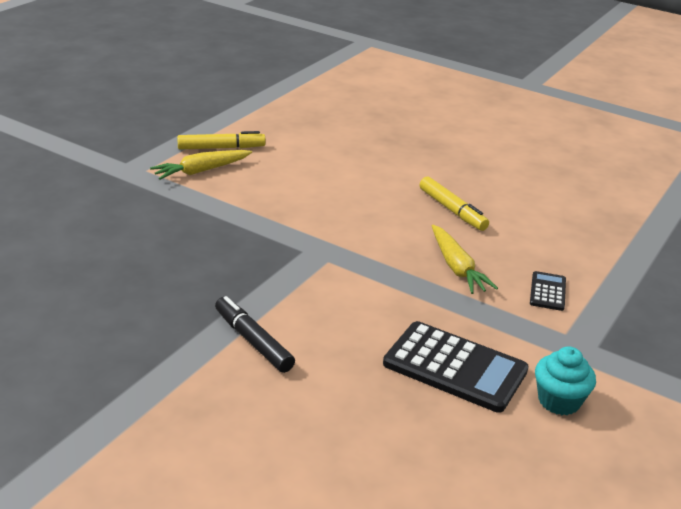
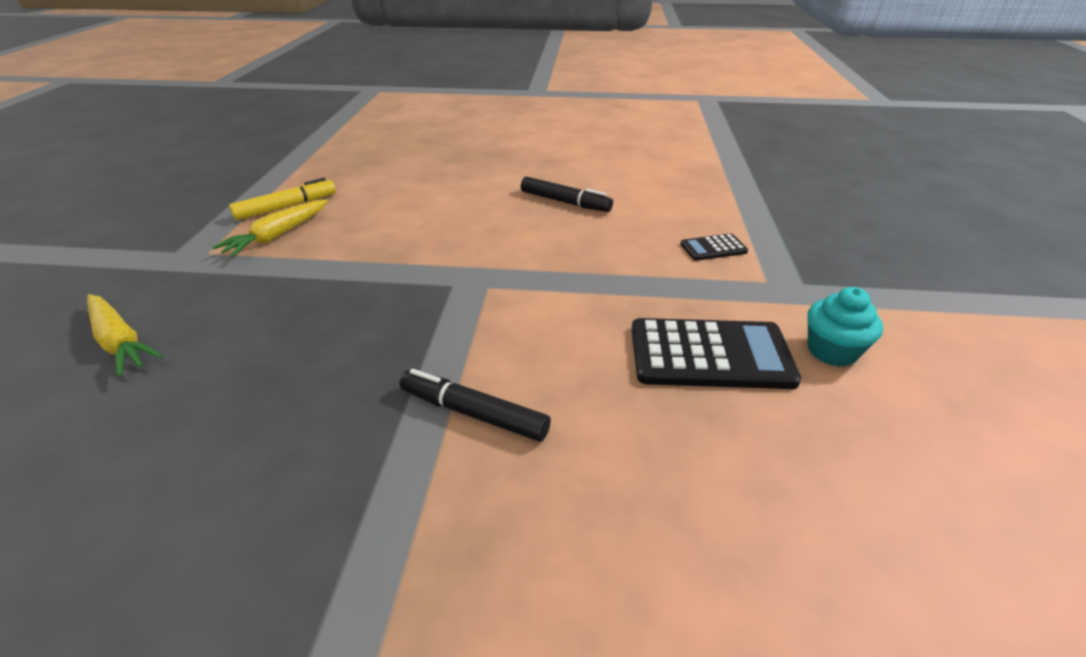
camera: 25 degrees left, 5 degrees up
yellow marker [419,177,489,231] -> black marker [521,176,613,212]
yellow carrot [432,225,498,294] -> yellow carrot moved to [87,294,163,377]
black calculator [530,271,566,311] -> black calculator turned 90 degrees counterclockwise [680,234,748,261]

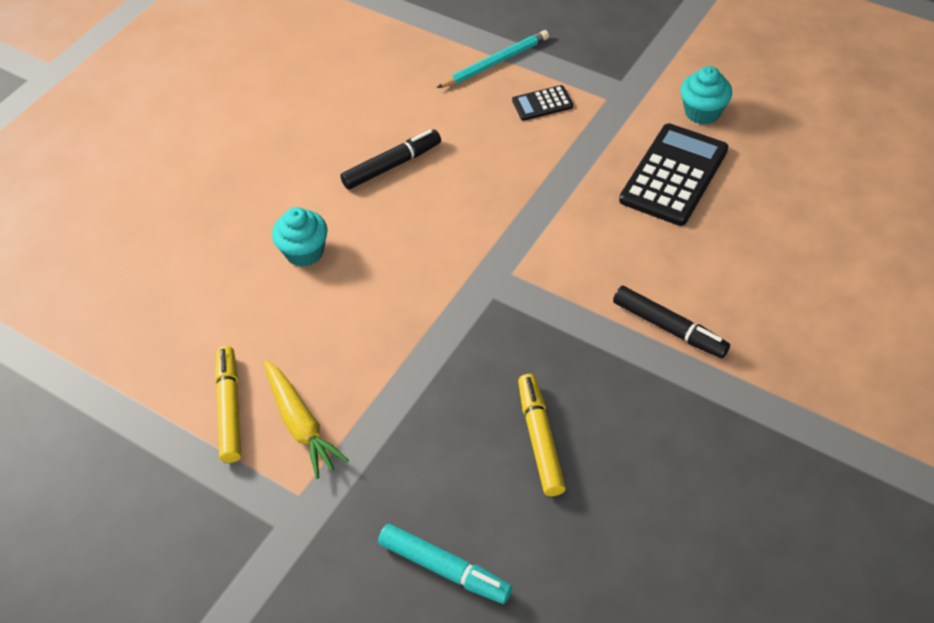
camera: 60 degrees left, 15 degrees up
yellow carrot [87,294,163,377] -> turquoise marker [378,524,512,604]
black marker [399,369,551,442] -> black marker turned 105 degrees counterclockwise [613,286,730,359]
black calculator [680,234,748,261] -> black calculator turned 60 degrees clockwise [512,85,573,121]
none -> turquoise cupcake [272,207,328,267]
none -> turquoise pencil [437,30,549,88]
none -> yellow marker [518,374,566,496]

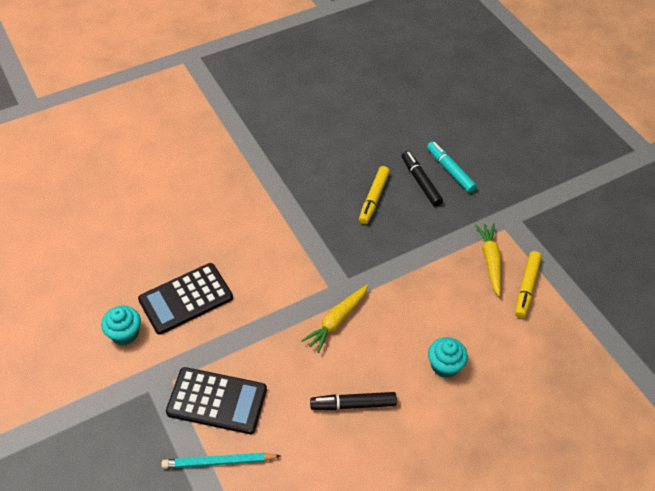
camera: 155 degrees left, 0 degrees up
black calculator [512,85,573,121] -> black calculator [166,367,267,434], size x2.03
black marker [613,286,730,359] -> black marker moved to [402,151,443,206]
none -> yellow carrot [301,285,368,353]

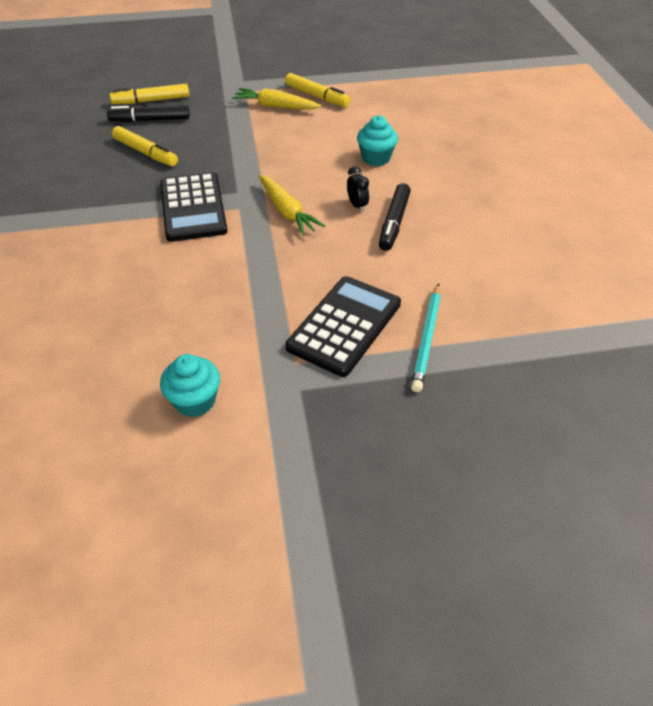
camera: 70 degrees left, 5 degrees down
black calculator [138,263,233,335] -> black calculator moved to [160,172,228,242]
turquoise marker [427,141,477,193] -> yellow marker [110,84,189,104]
none -> black clock [347,166,369,212]

